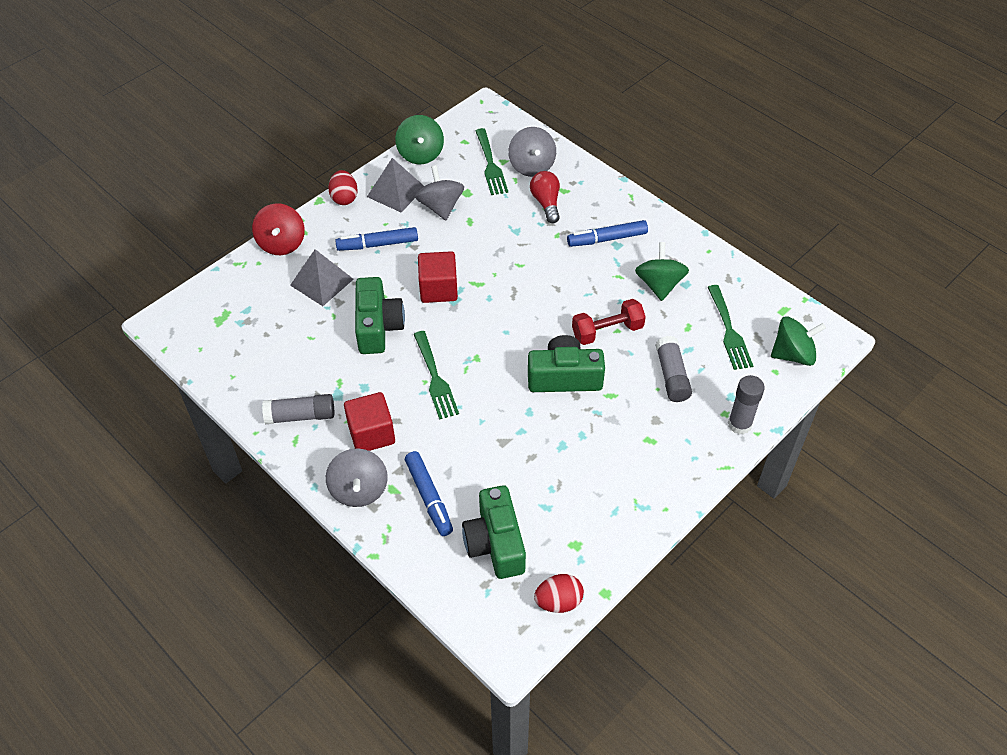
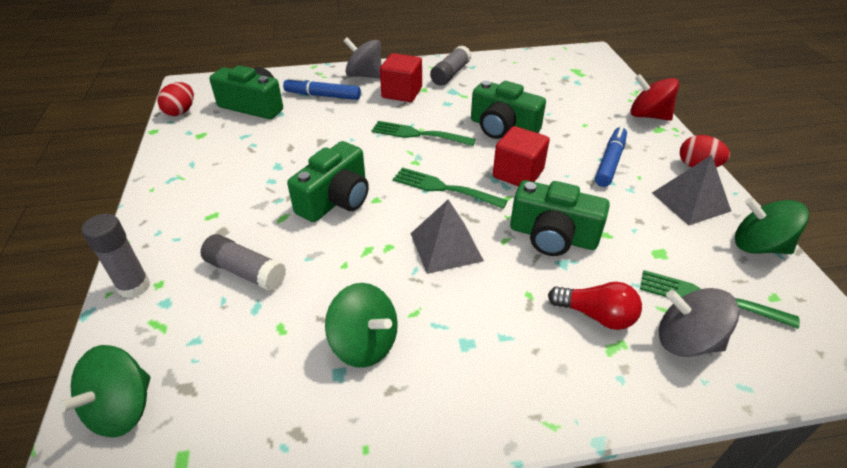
camera: 125 degrees right, 10 degrees down
grey pyramid [290,249,354,306] -> grey pyramid moved to [410,199,484,274]
grey spinning top [415,165,464,220] -> none
blue marker [567,220,648,247] -> none
red dumbbell [572,299,646,345] -> none
green fork [708,285,753,370] -> green fork moved to [393,167,508,209]
none -> green camera [510,180,610,256]

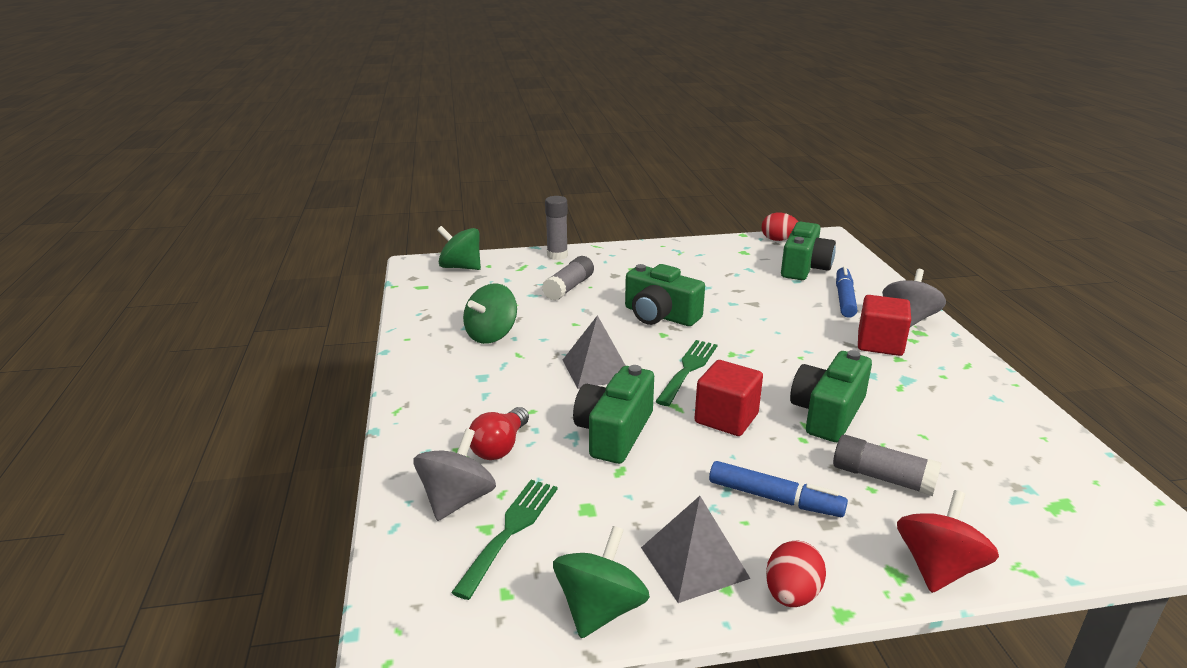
camera: 90 degrees right, 15 degrees down
green fork [371,121,476,146] -> none
grey glue stick [430,45,471,85] -> grey glue stick moved to [833,435,942,496]

